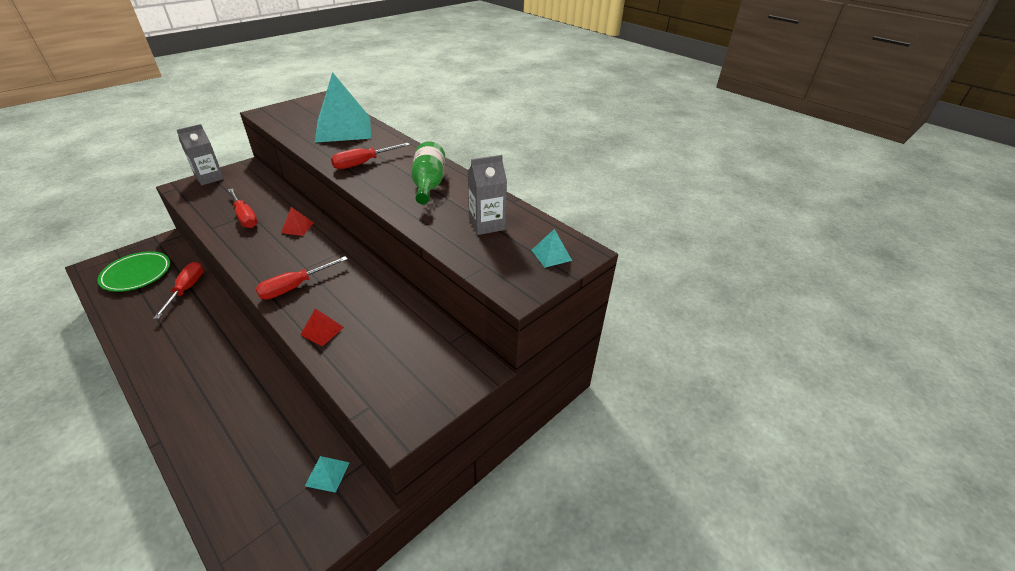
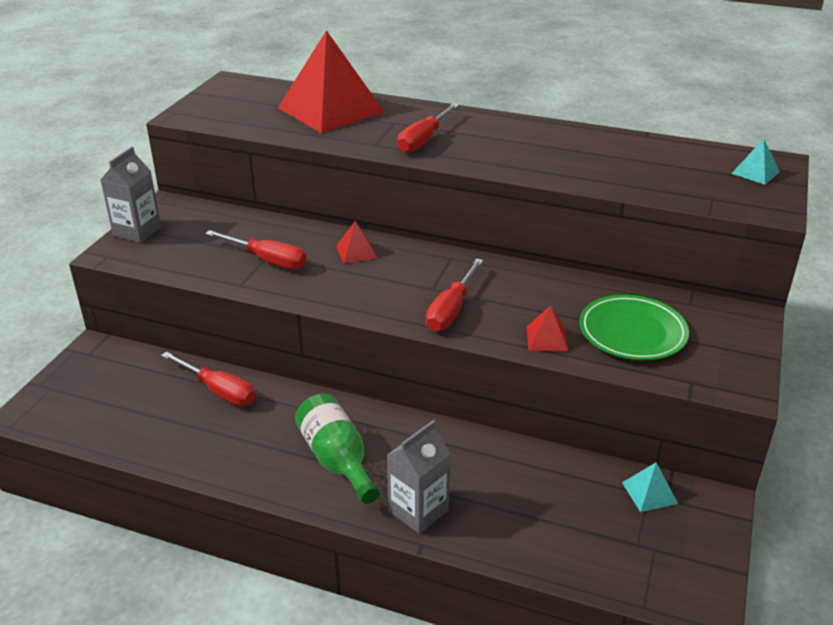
camera: 25 degrees left, 5 degrees down
green plate [98,251,170,292] -> green plate moved to [579,295,689,360]
red screwdriver [153,262,203,319] -> red screwdriver turned 150 degrees clockwise [161,351,255,406]
turquoise pyramid [315,72,371,143] -> red pyramid [278,30,384,133]
green bottle [411,142,445,204] -> green bottle moved to [295,394,380,504]
grey carton [468,155,507,235] -> grey carton moved to [387,420,451,534]

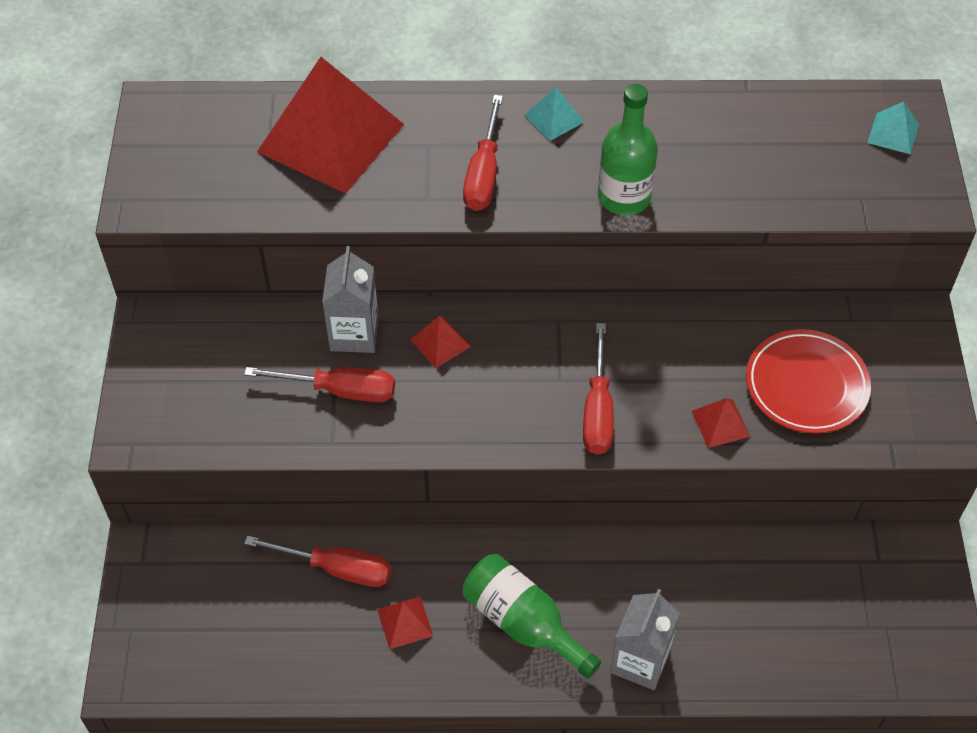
camera: 20 degrees left, 20 degrees up
grey carton [101,147,161,243] -> grey carton moved to [322,246,379,353]
green plate [579,295,689,360] -> red plate [746,329,871,434]
turquoise pyramid [622,463,678,512] -> turquoise pyramid moved to [525,87,584,141]
none -> red pyramid [377,597,433,649]
none -> green bottle [598,84,658,215]

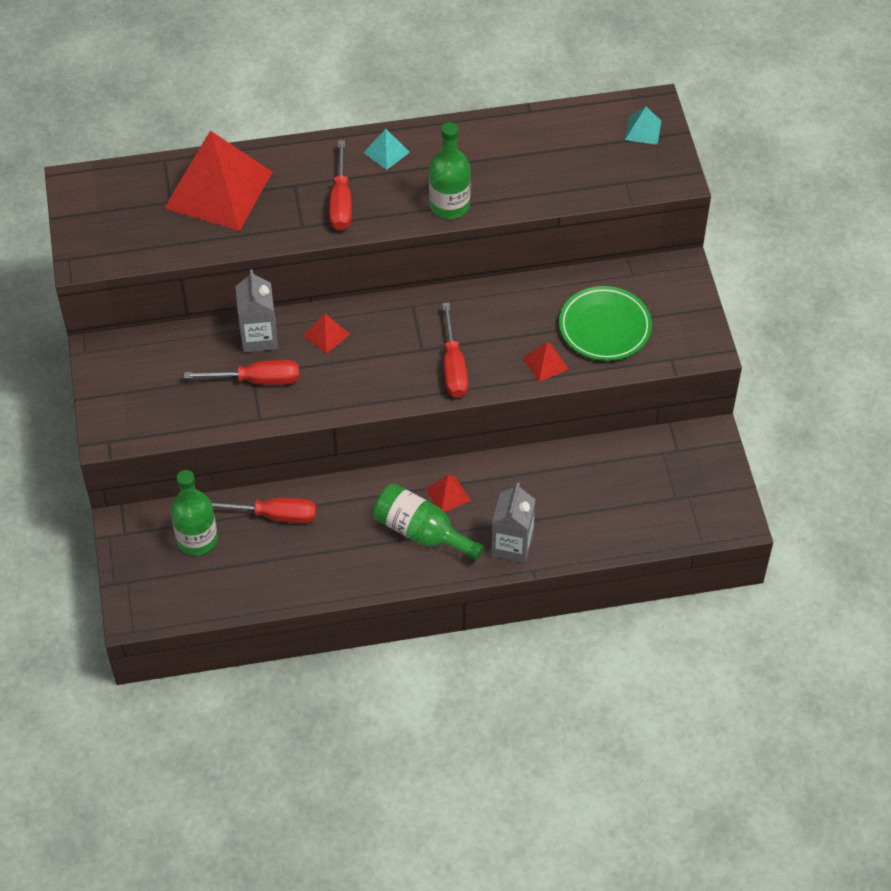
camera: 10 degrees left, 0 degrees up
red pyramid [377,597,433,649] -> red pyramid moved to [426,475,471,512]
red plate [746,329,871,434] -> green plate [559,286,652,361]
none -> green bottle [171,470,217,555]

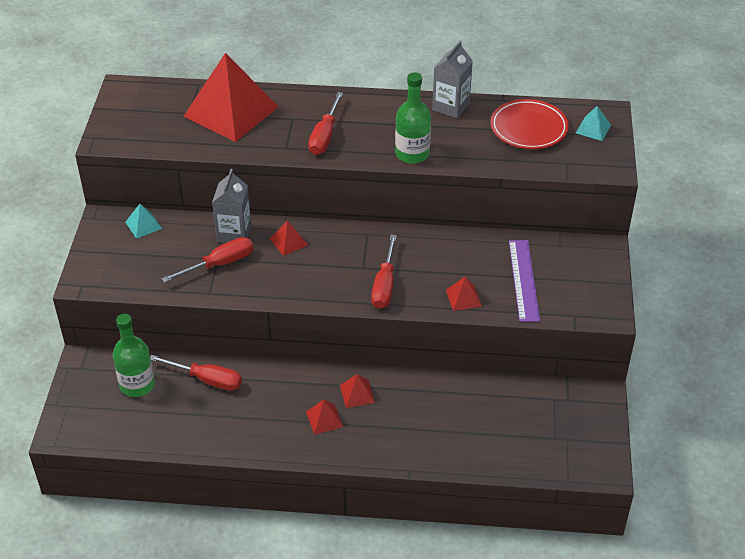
camera: 15 degrees right, 10 degrees down
red screwdriver [184,360,299,385] -> red screwdriver turned 45 degrees counterclockwise [162,237,253,283]
turquoise pyramid [363,129,410,170] -> turquoise pyramid moved to [126,204,162,239]
green bottle [373,483,484,561] -> red pyramid [306,400,343,435]
grey carton [491,482,535,563] -> grey carton moved to [432,40,473,119]
green plate [559,286,652,361] -> purple ruler [509,240,540,322]
none -> red plate [491,99,569,149]

